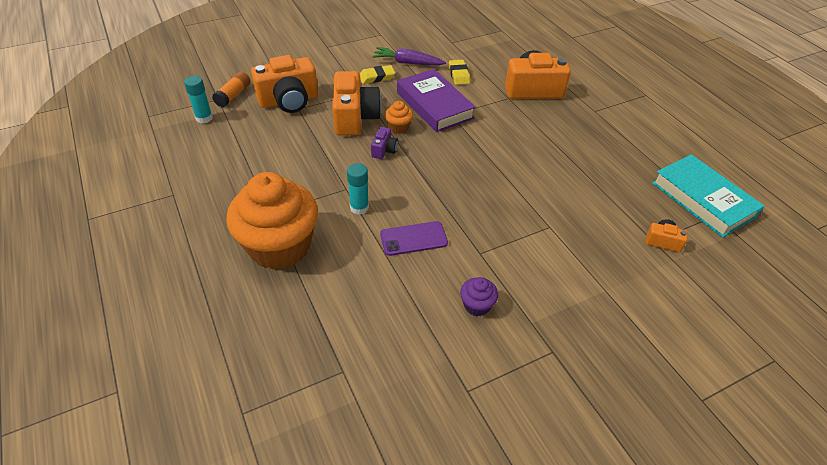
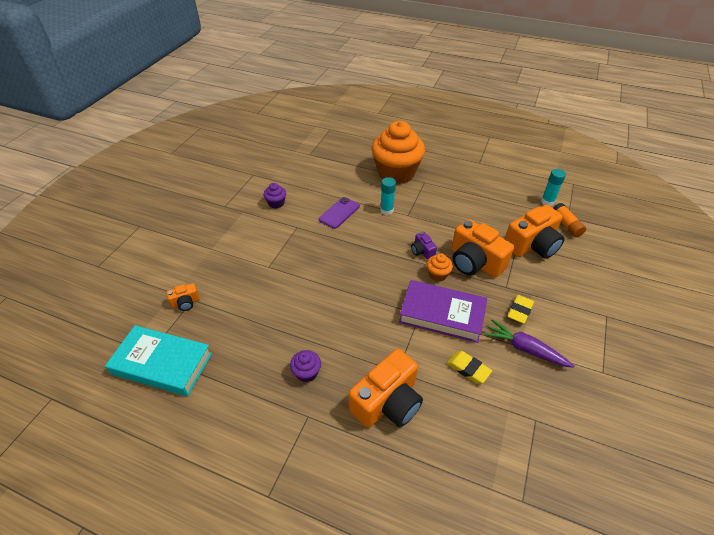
camera: 140 degrees right, 0 degrees up
orange camera [251,55,318,113] -> orange camera turned 150 degrees counterclockwise [505,205,565,259]
purple carrot [372,47,446,66] -> purple carrot turned 120 degrees counterclockwise [484,319,574,368]
none -> purple cupcake [290,350,321,382]

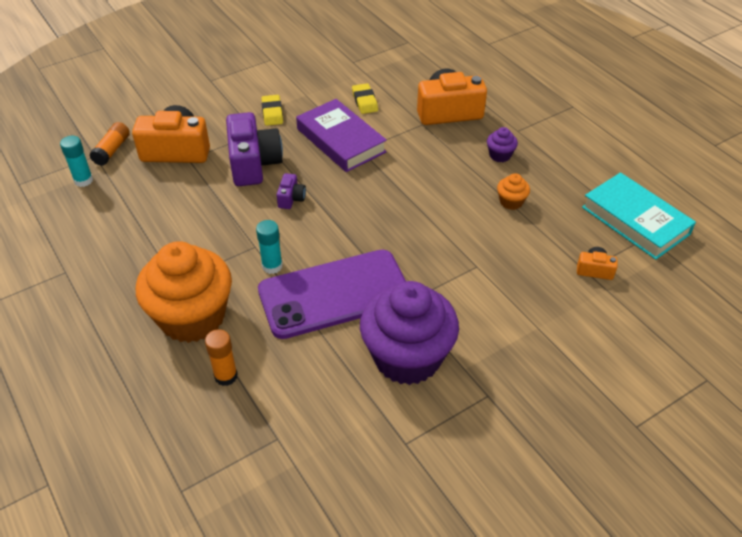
camera: 145 degrees left, 0 degrees up
purple cupcake [264,183,286,209] -> purple cupcake [360,281,459,385], size x2.46
purple phone [319,197,360,229] -> purple phone [258,250,406,339], size x2.10
orange cupcake [427,253,453,282] -> orange cupcake moved to [497,173,530,210]
orange camera [451,219,514,277] -> purple camera [226,112,283,186]
purple carrot [484,319,574,368] -> none
yellow eraser [507,295,534,324] -> yellow eraser turned 75 degrees counterclockwise [261,95,283,126]
none -> orange glue stick [205,329,238,386]

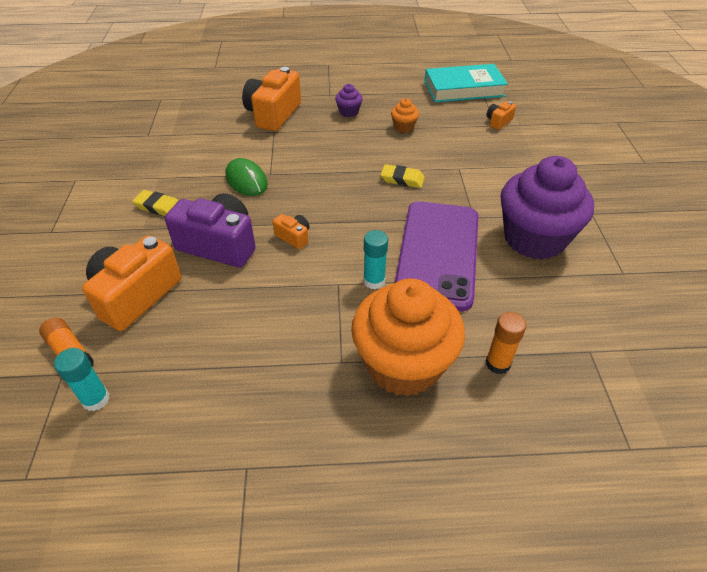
camera: 60 degrees left, 0 degrees up
purple camera [276,173,306,209] -> orange camera [272,214,309,249]
purple book [296,99,387,172] -> green mouse [226,158,268,196]
yellow eraser [352,83,378,114] -> yellow eraser moved to [381,164,425,188]

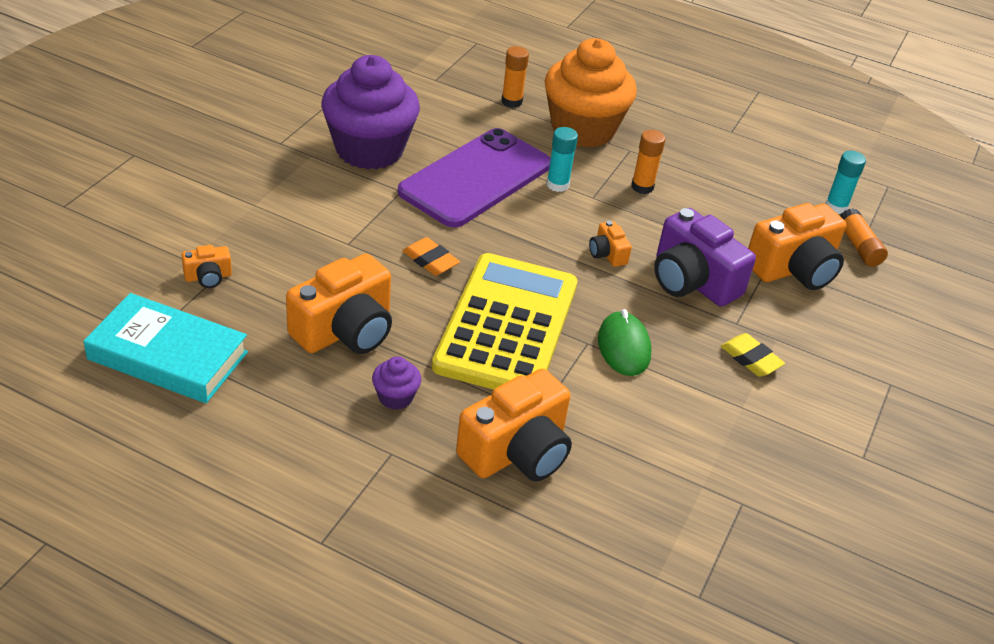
camera: 155 degrees left, 5 degrees down
yellow eraser [381,164,425,188] -> orange eraser [403,237,460,276]
orange cupcake [391,98,419,133] -> orange camera [286,254,392,354]
none -> yellow calculator [432,253,577,390]
none -> orange glue stick [631,130,665,194]

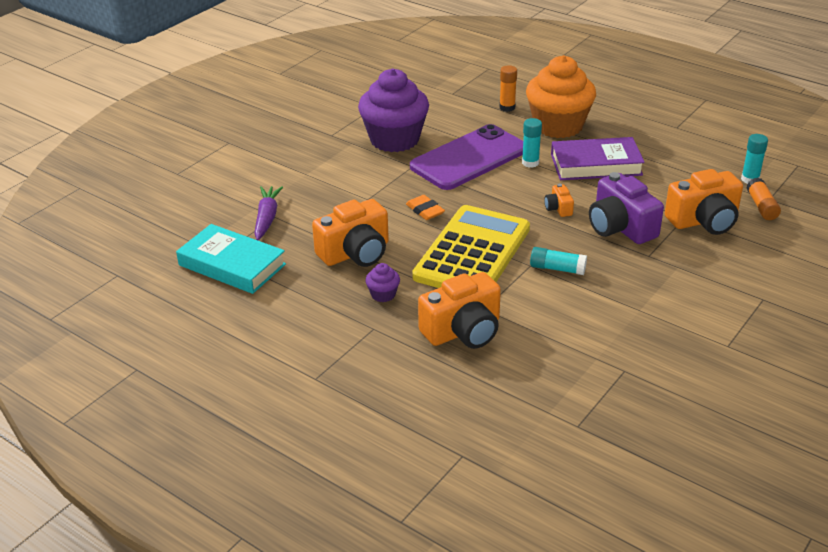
camera: 15 degrees right, 5 degrees down
orange camera [182,245,232,288] -> purple carrot [254,186,283,240]
green mouse [598,309,652,376] -> turquoise glue stick [530,247,587,275]
orange glue stick [631,130,665,194] -> purple book [551,137,645,180]
yellow eraser [721,333,785,377] -> none

